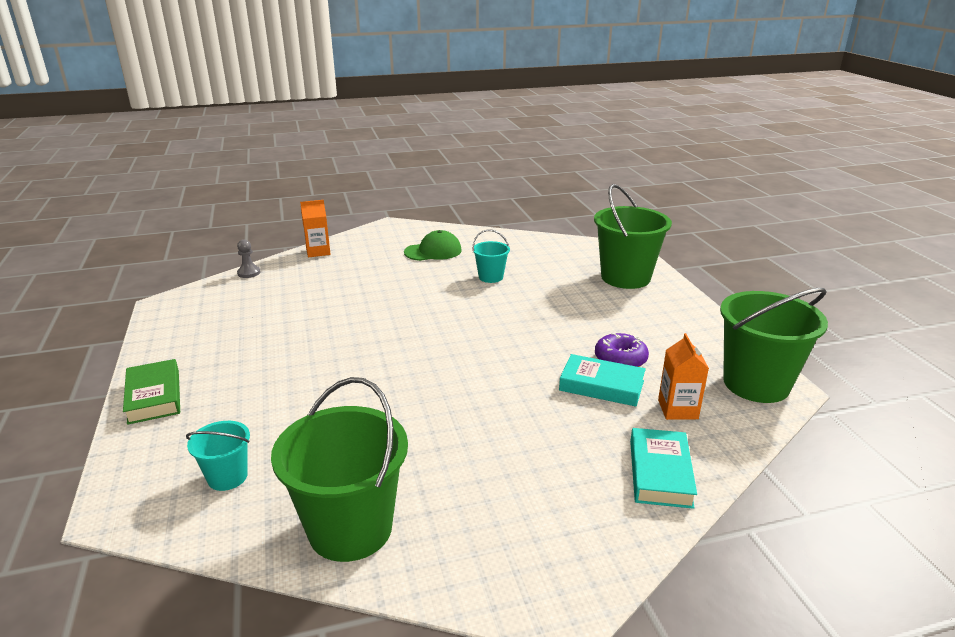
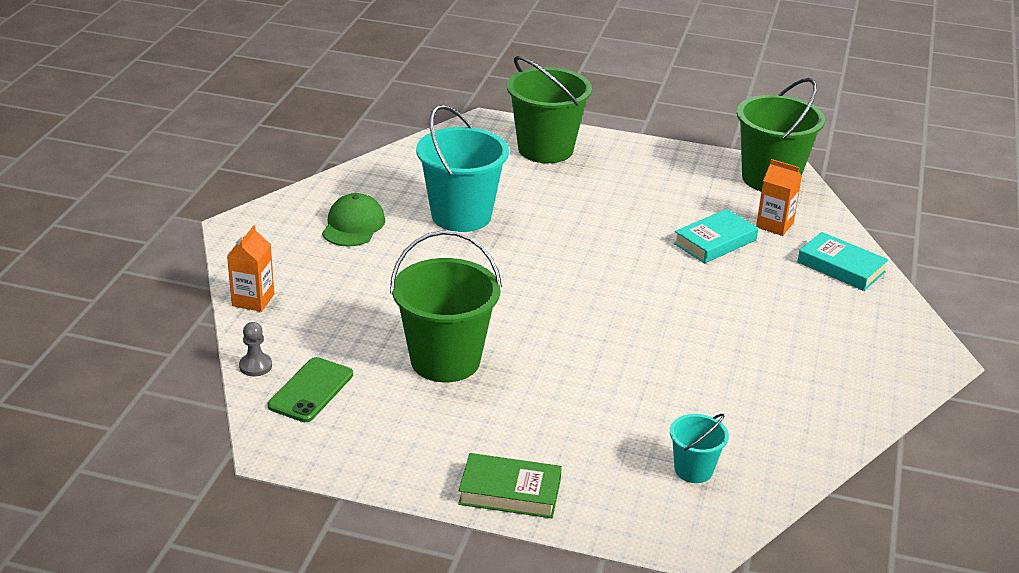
camera: 60 degrees left, 5 degrees up
green bucket [271,377,408,562] -> green bucket moved to [390,230,502,382]
turquoise bucket [472,230,510,283] -> turquoise bucket [416,105,509,232], size x1.98
purple donut [595,333,649,367] -> none
none -> green phone [268,357,353,422]

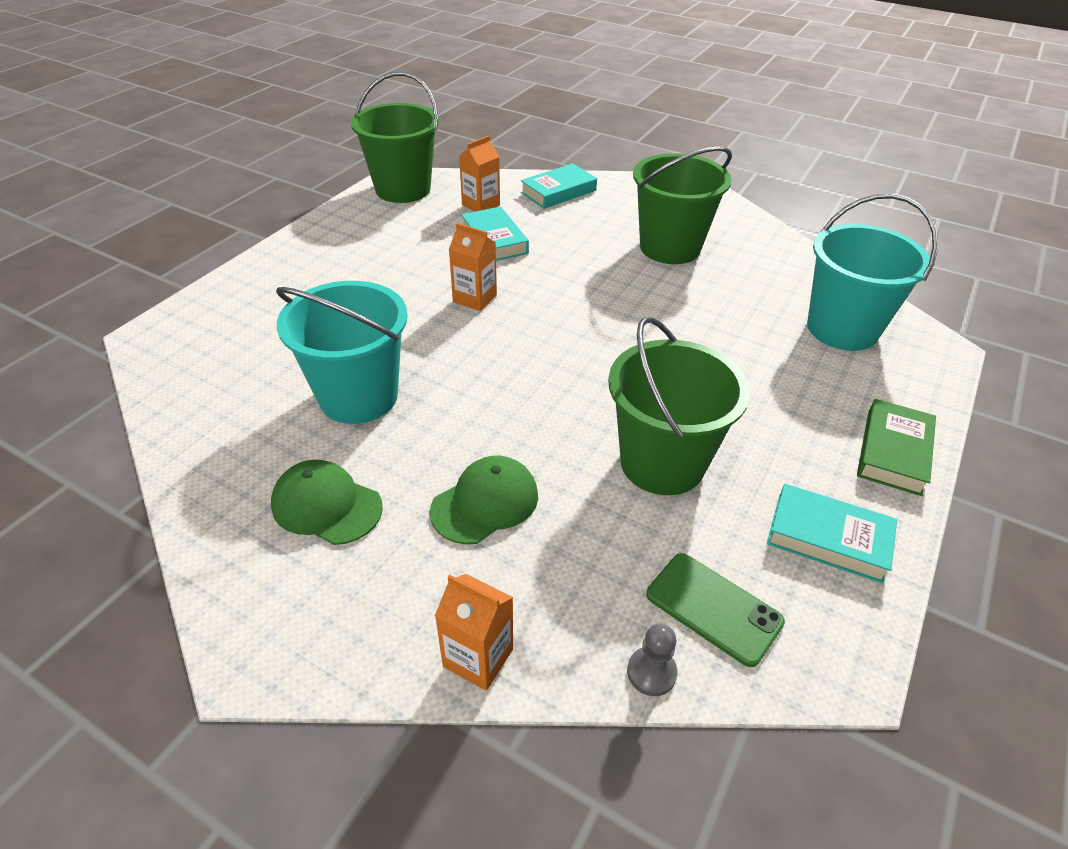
camera: 75 degrees left, 10 degrees up
green bucket [507,56,592,163] -> green bucket moved to [633,146,732,264]
turquoise bucket [670,414,729,483] -> turquoise bucket [807,193,938,351], size x1.98
none -> green cap [430,456,538,545]
none -> orange carton [449,223,497,311]
none -> turquoise book [767,484,897,584]

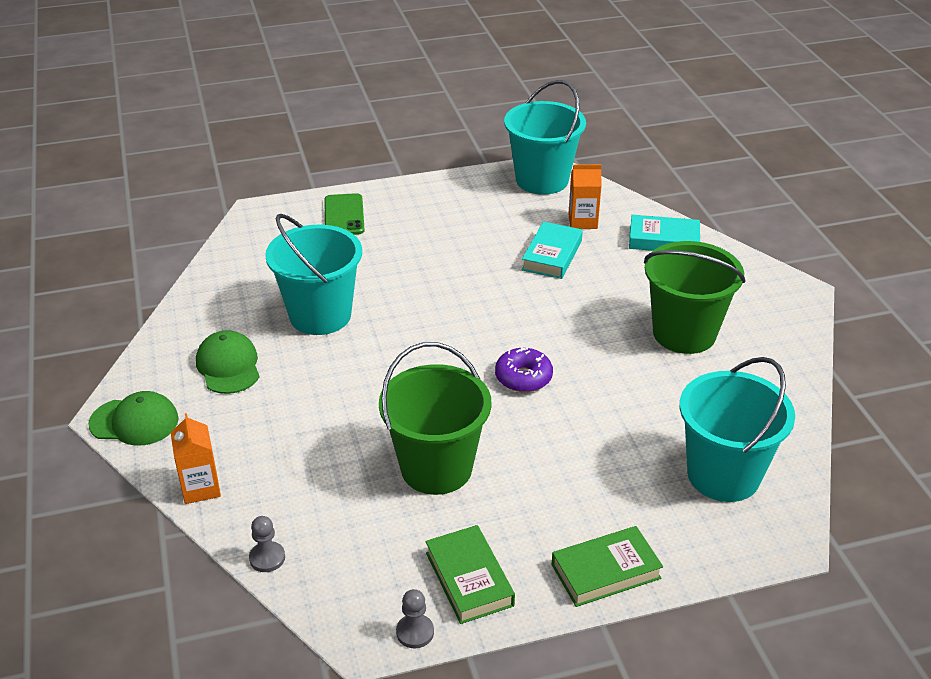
camera: 45 degrees right, 5 degrees down
green bucket [351,72,439,203] -> turquoise bucket [504,80,586,195]
green cap [430,456,538,545] -> green cap moved to [88,391,179,446]
orange carton [449,223,497,311] -> none
green phone [647,553,785,667] -> green phone moved to [324,193,365,235]
turquoise book [767,484,897,584] -> green book [426,525,515,624]
none -> grey pawn [396,589,434,648]
none -> purple donut [495,348,553,392]

